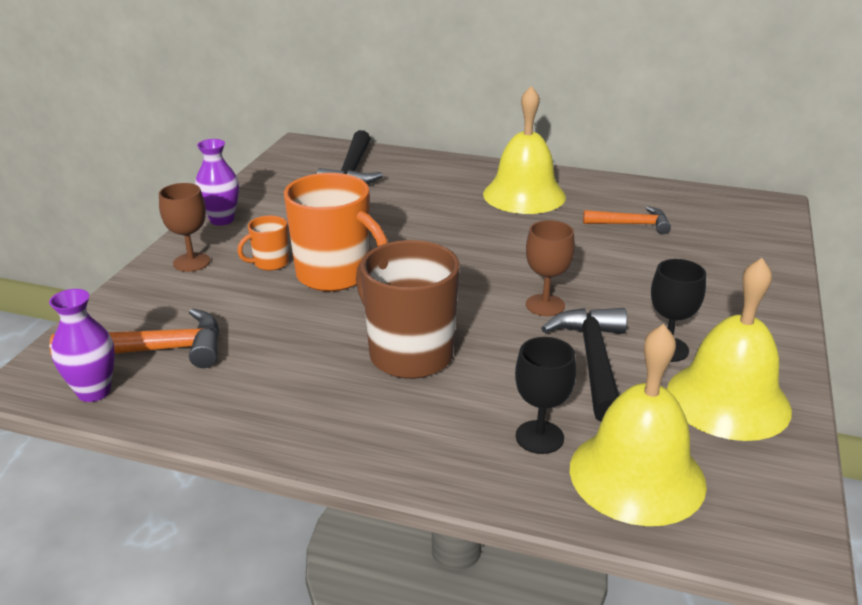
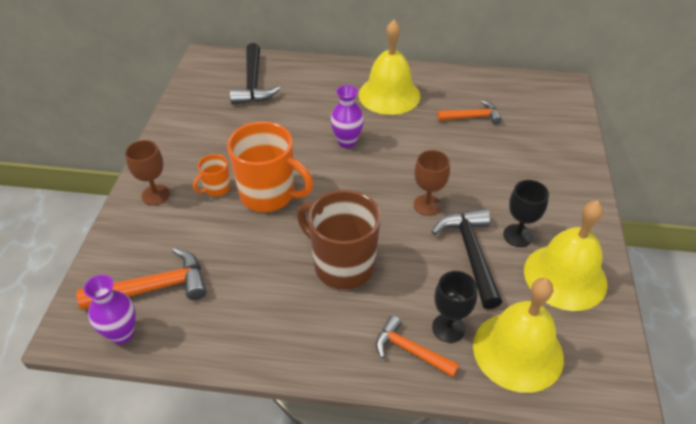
camera: 10 degrees left, 15 degrees up
purple vase [195,139,239,225] -> purple vase moved to [331,85,364,148]
none -> orange hammer [376,316,459,377]

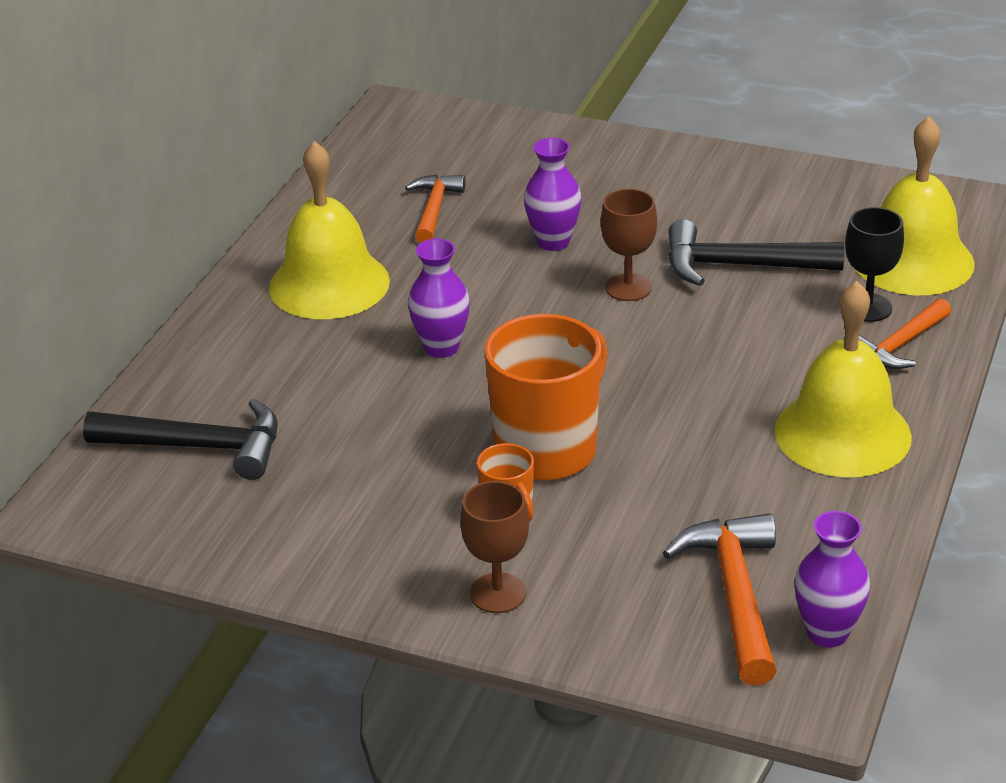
camera: 75 degrees left, 10 degrees down
brown mug [297,190,381,289] -> none
black goblet [503,180,549,247] -> none
yellow bell [524,200,608,311] -> yellow bell moved to [774,281,912,477]
none -> purple vase [524,138,582,251]

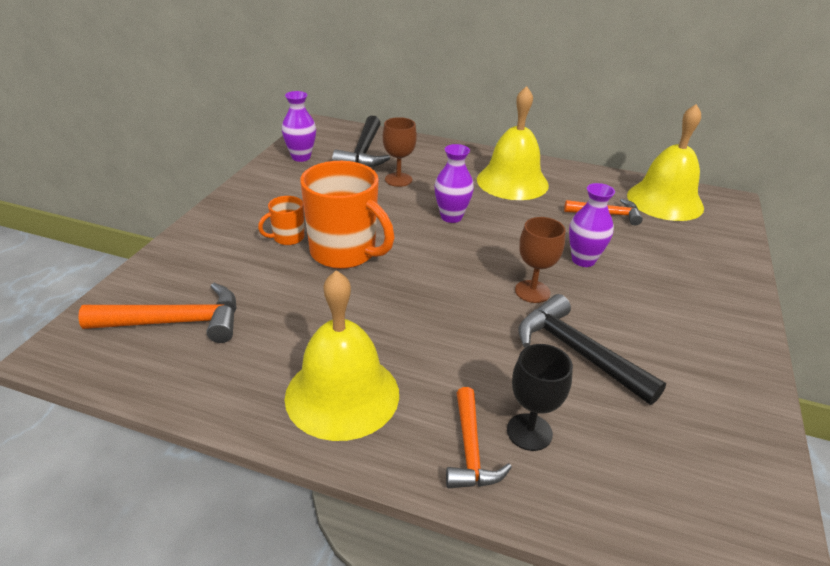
camera: 85 degrees right, 0 degrees up
brown goblet [460,481,529,613] -> brown goblet moved to [382,117,417,187]
black hammer [668,219,844,286] -> black hammer turned 45 degrees counterclockwise [518,294,666,405]
purple vase [794,511,870,647] -> purple vase moved to [282,91,316,162]
yellow bell [856,116,975,295] -> yellow bell moved to [627,104,704,221]
orange hammer [859,298,951,369] -> orange hammer turned 135 degrees counterclockwise [446,387,512,488]

